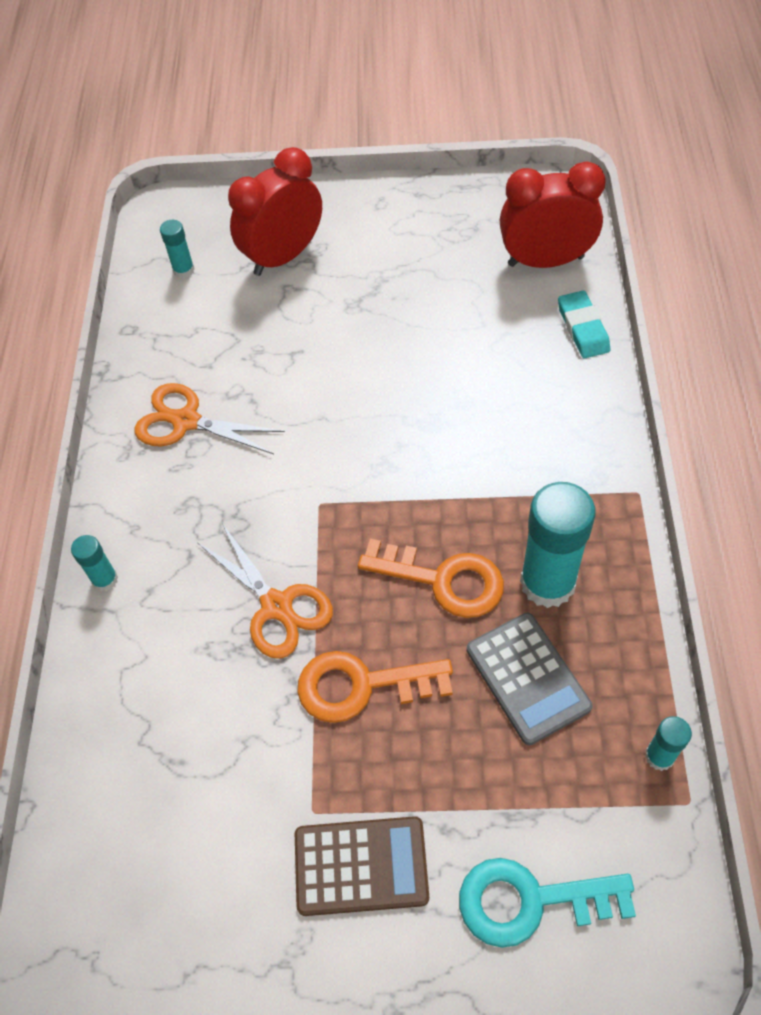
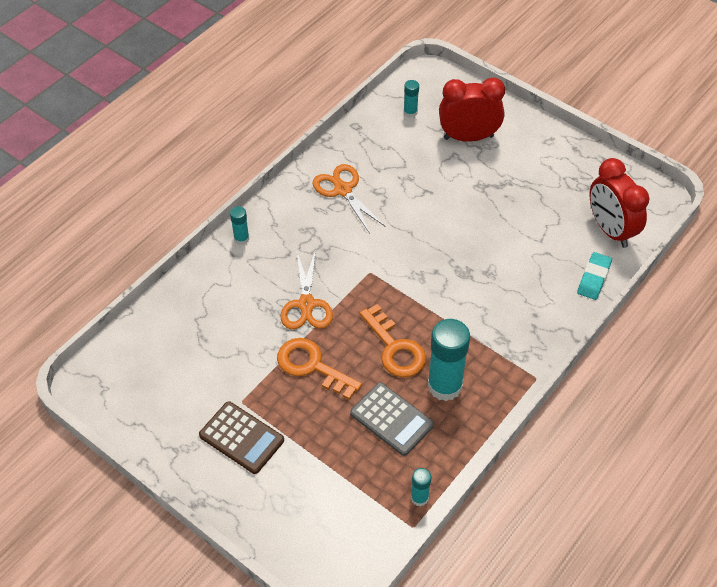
camera: 35 degrees right, 5 degrees down
turquoise key [459,858,636,948] -> none
grey calculator [467,613,593,745] -> grey calculator turned 60 degrees counterclockwise [350,382,434,456]
red clock [500,161,606,268] -> red clock turned 150 degrees counterclockwise [590,158,649,248]

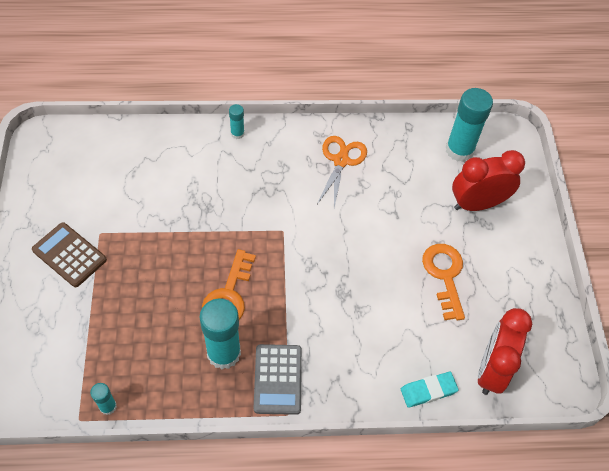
camera: 45 degrees right, 5 degrees up
brown calculator [199,401,284,474] -> brown calculator turned 135 degrees clockwise [32,222,107,287]
orange key [277,338,362,400] -> orange key moved to [422,244,465,321]
orange scissors [281,249,333,329] -> none
grey calculator [350,382,434,456] -> grey calculator moved to [254,344,302,415]
turquoise glue stick [404,80,419,118] -> turquoise glue stick [446,88,493,162], size x2.07
red clock [439,77,505,142] -> red clock turned 60 degrees counterclockwise [452,150,525,211]

